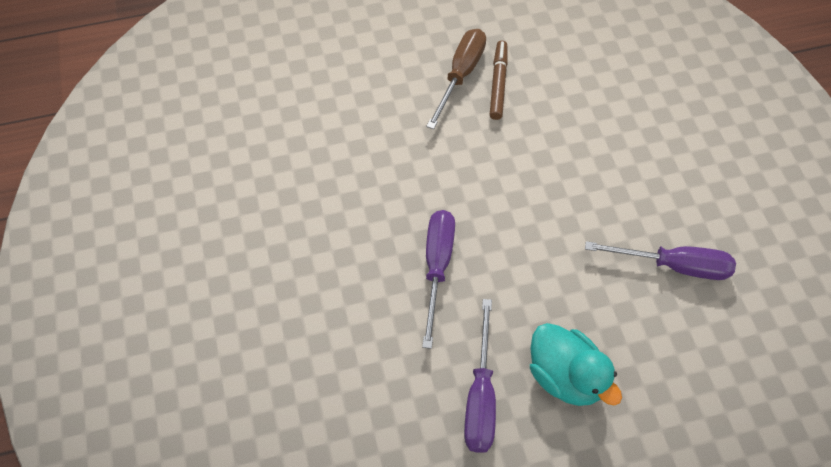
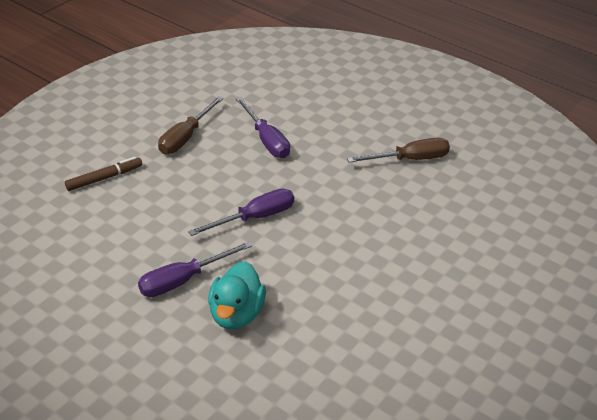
camera: 50 degrees right, 20 degrees down
brown marker [490,41,508,120] -> brown marker moved to [65,157,142,191]
purple screwdriver [585,241,736,280] -> purple screwdriver moved to [236,97,290,158]
none -> brown screwdriver [158,96,224,154]

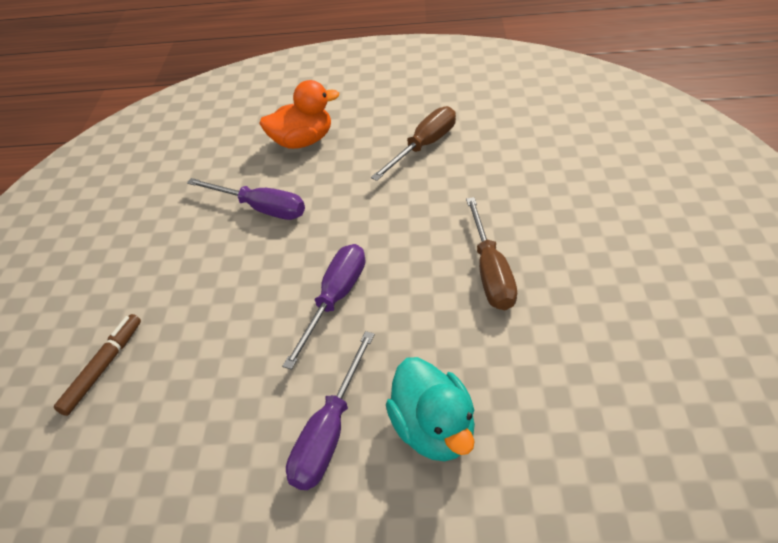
camera: 30 degrees left, 5 degrees up
brown screwdriver [158,96,224,154] -> brown screwdriver moved to [466,197,517,310]
none -> orange duck [259,80,339,149]

